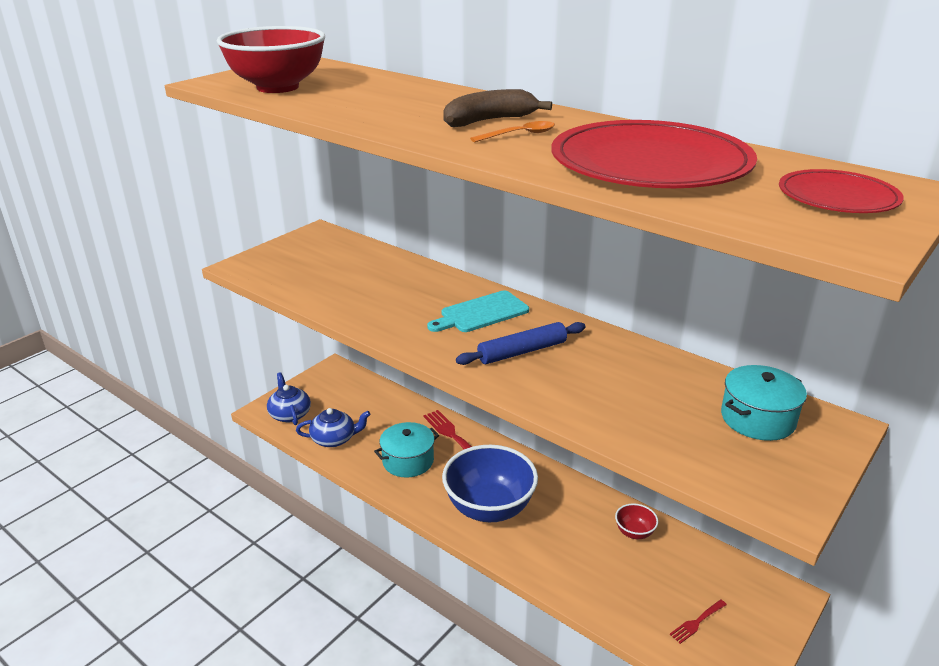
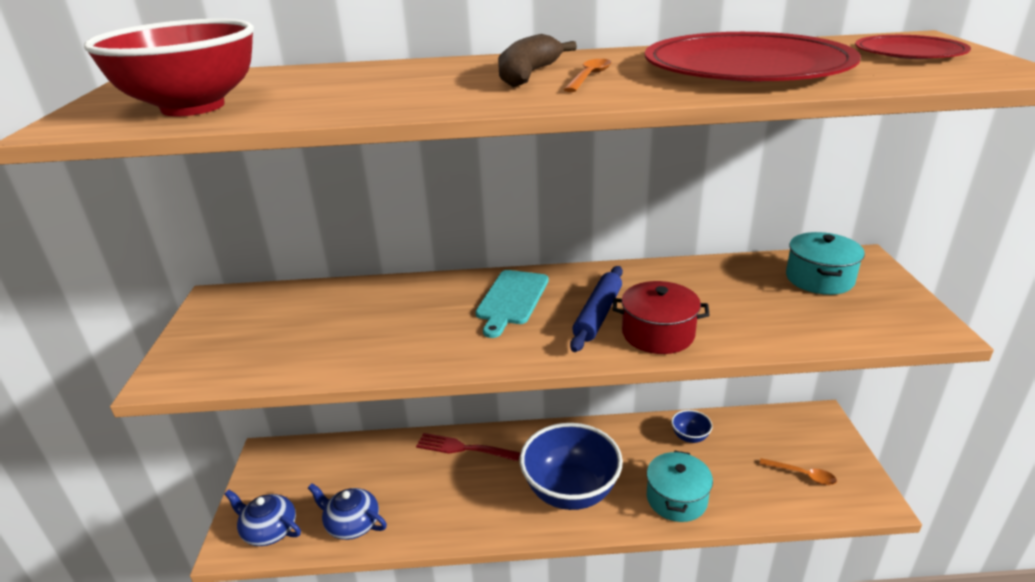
camera: 40 degrees left, 0 degrees up
blue teapot [296,408,371,447] -> blue teapot turned 105 degrees counterclockwise [308,483,387,540]
turquoise pot [374,422,439,478] -> turquoise pot moved to [647,450,713,522]
red bowl [615,503,658,539] -> blue bowl [671,410,713,443]
red fork [670,600,727,644] -> orange spoon [759,458,837,485]
none -> red pot [612,281,710,354]

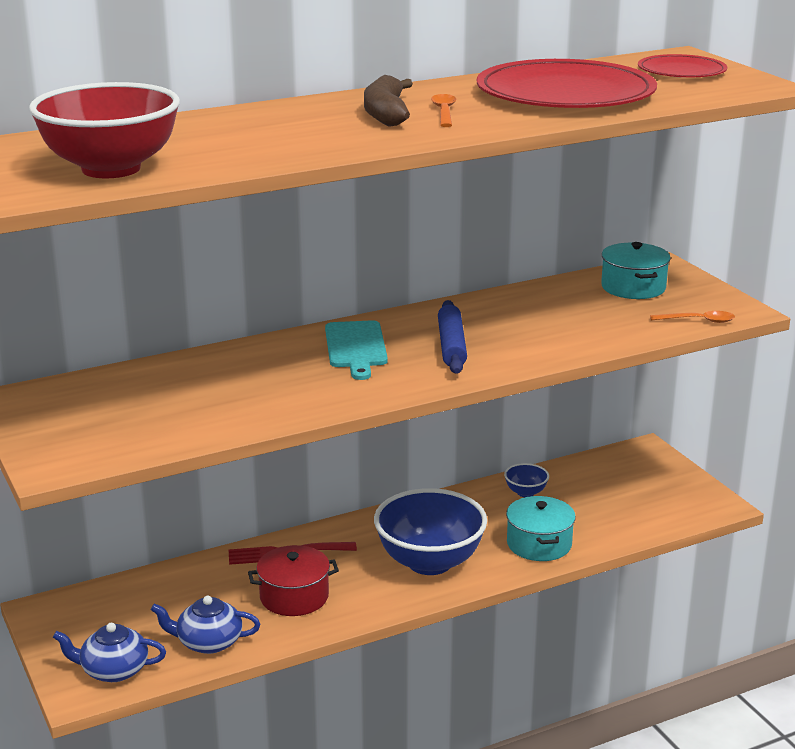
camera: 25 degrees left, 5 degrees down
red pot [612,281,710,354] -> red pot moved to [248,545,339,616]
orange spoon [759,458,837,485] -> orange spoon moved to [650,311,735,323]

